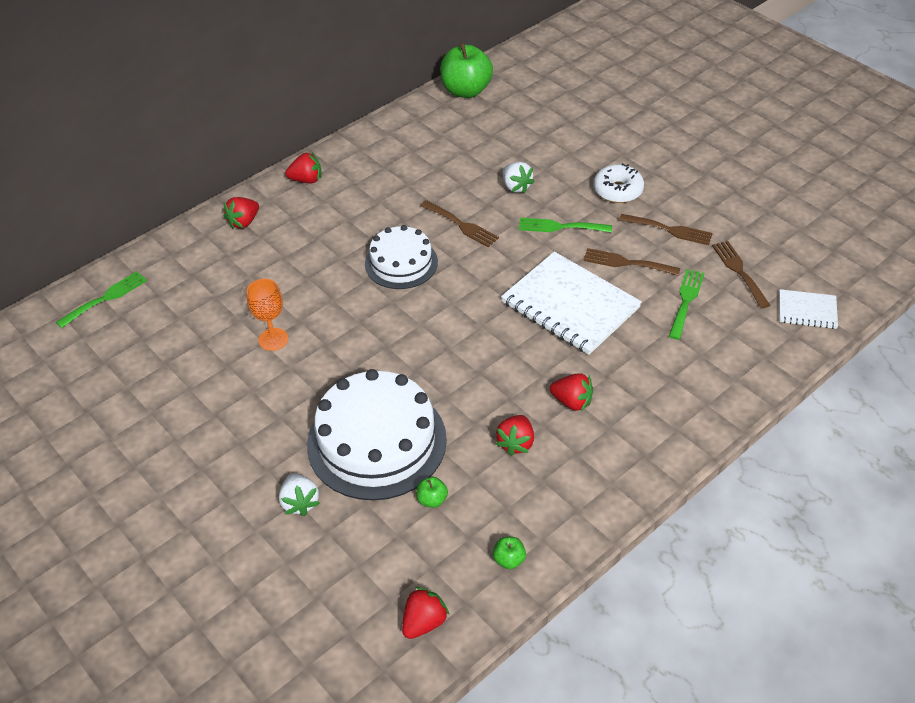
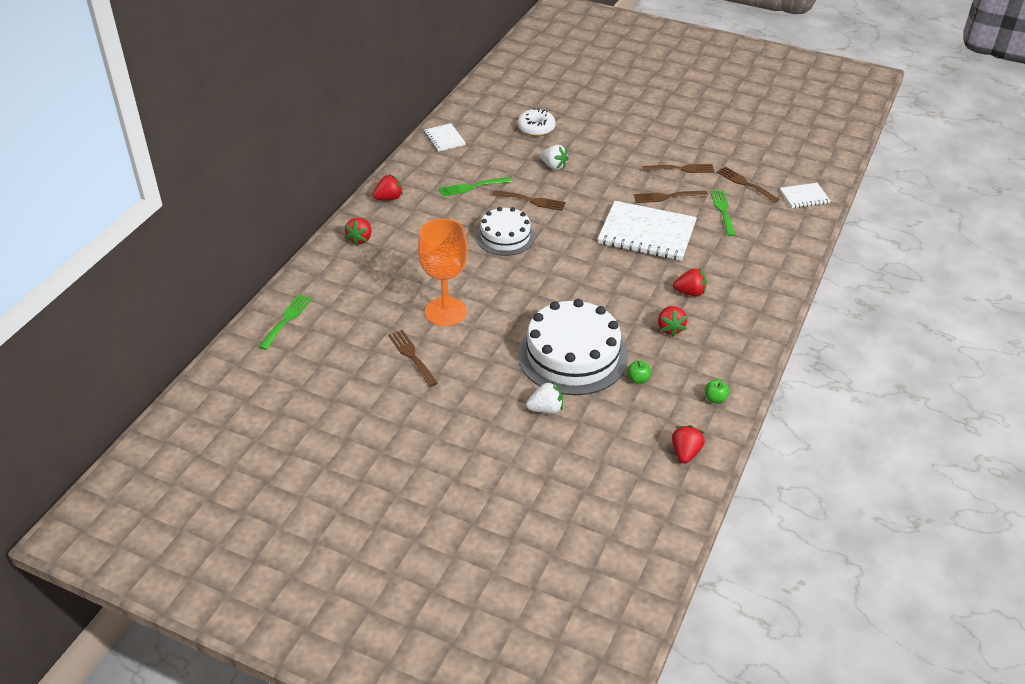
camera: 25 degrees left, 5 degrees down
orange goblet [247,279,288,351] -> orange goblet [418,219,468,326], size x1.72
white strawberry [279,473,320,516] -> white strawberry turned 60 degrees counterclockwise [526,381,563,414]
green apple [440,42,493,98] -> none
green fork [519,218,612,233] -> green fork moved to [439,177,511,197]
white donut [593,163,644,203] -> white donut moved to [517,108,556,136]
none -> brown fork [388,330,438,387]
none -> white notebook [424,123,466,152]

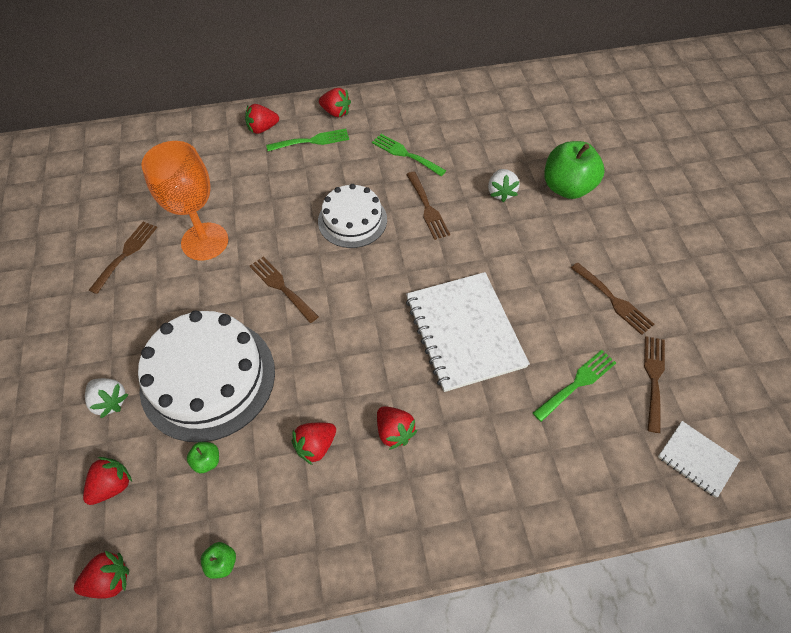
camera: 55 degrees right, 15 degrees up
green fork [259,294,312,350] -> green fork moved to [266,129,349,151]
white notebook [424,123,466,152] -> none
white donut [517,108,556,136] -> none
brown fork [634,191,708,203] -> brown fork moved to [250,256,319,323]
none -> red strawberry [83,457,132,505]
none -> green apple [544,141,605,199]

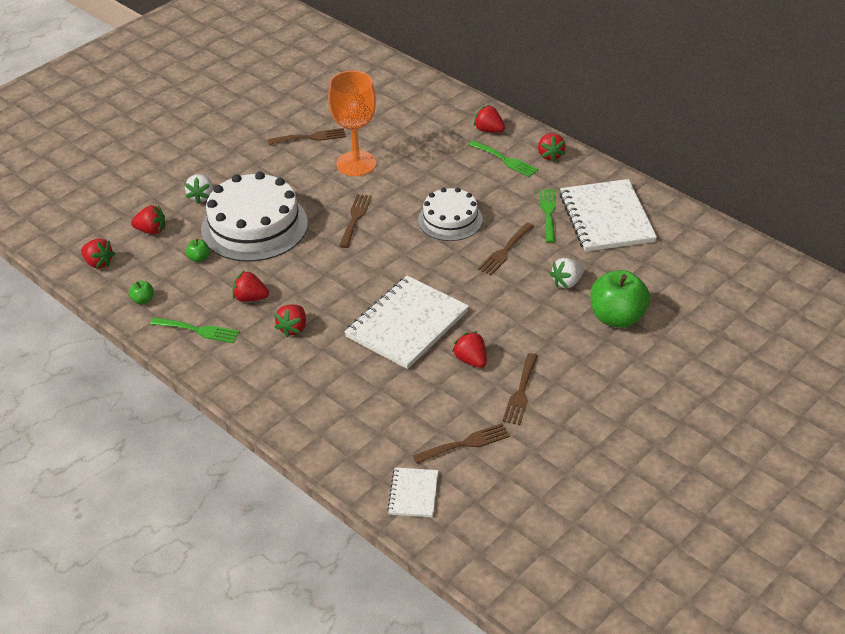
camera: 55 degrees right, 15 degrees down
green fork [533,350,616,422] -> green fork moved to [150,317,240,343]
none -> red strawberry [452,331,487,368]
none -> white notebook [560,179,657,252]

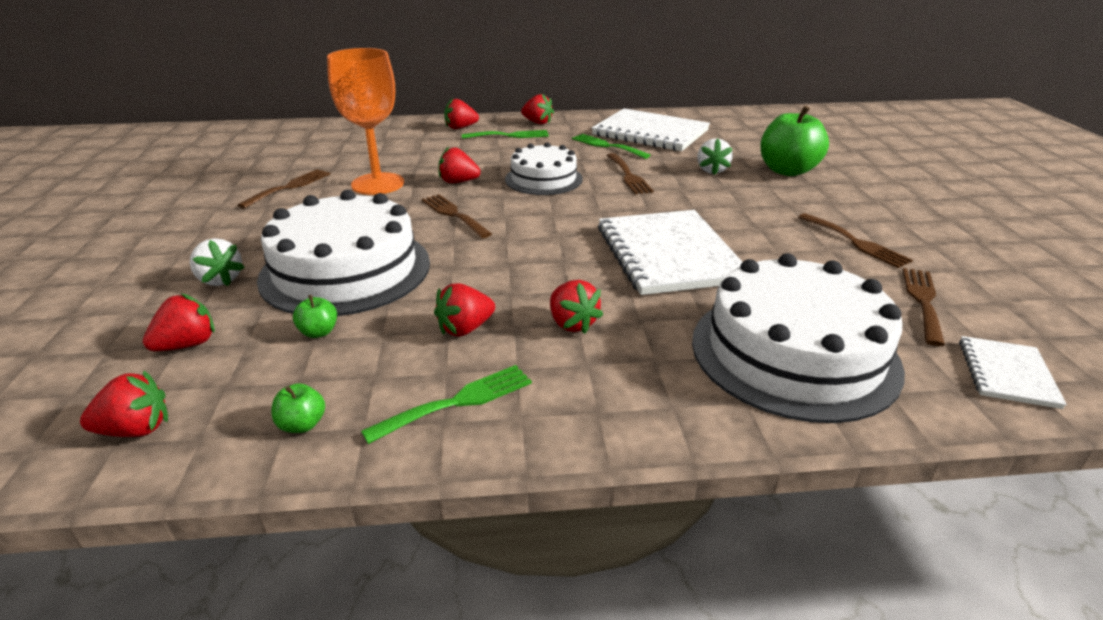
camera: 50 degrees left, 10 degrees down
white notebook [387,467,438,518] -> white notebook turned 60 degrees clockwise [959,336,1067,409]
red strawberry [452,331,487,368] -> red strawberry moved to [438,146,481,183]
none -> white cake [692,253,905,423]

